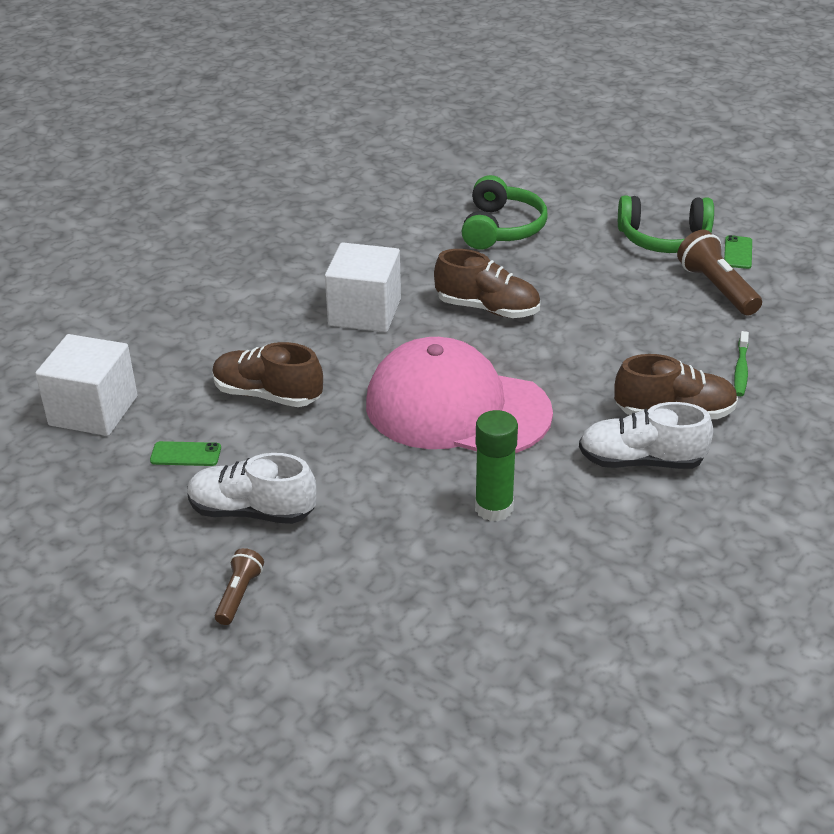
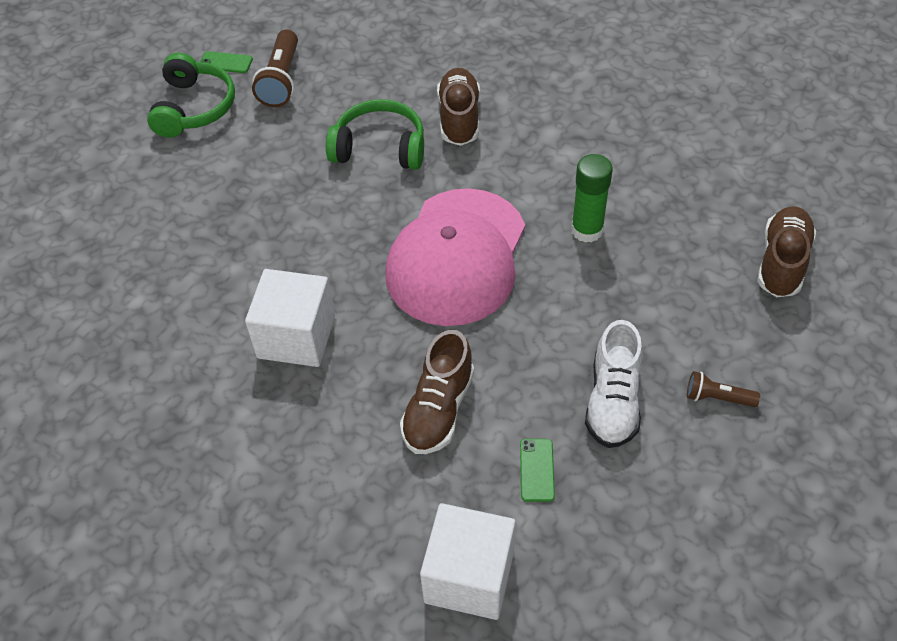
camera: 90 degrees left, 15 degrees up
brown shoe [434,249,540,318] -> brown shoe moved to [757,206,816,297]
green headphones [462,175,548,250] -> green headphones moved to [326,99,424,170]
white shoe [579,402,713,469] -> none
brown flashlight [677,230,762,316] -> brown flashlight turned 60 degrees counterclockwise [252,30,298,107]
green toothbrush [734,331,749,396] -> none

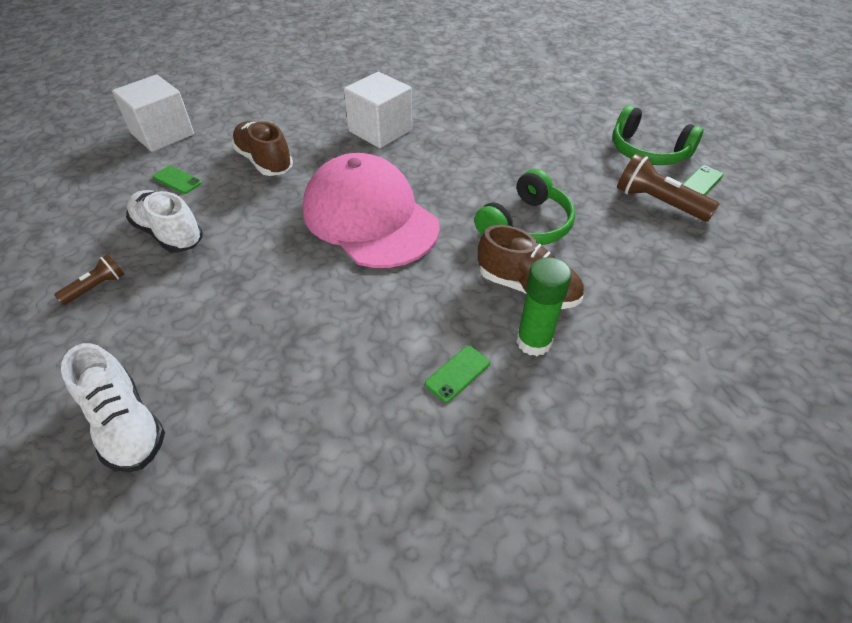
camera: 120 degrees right, 5 degrees down
green glue stick [571,154,613,243] -> green glue stick moved to [516,257,572,356]
brown shoe [757,206,816,297] -> white shoe [61,343,165,472]
none -> green phone [425,346,490,403]

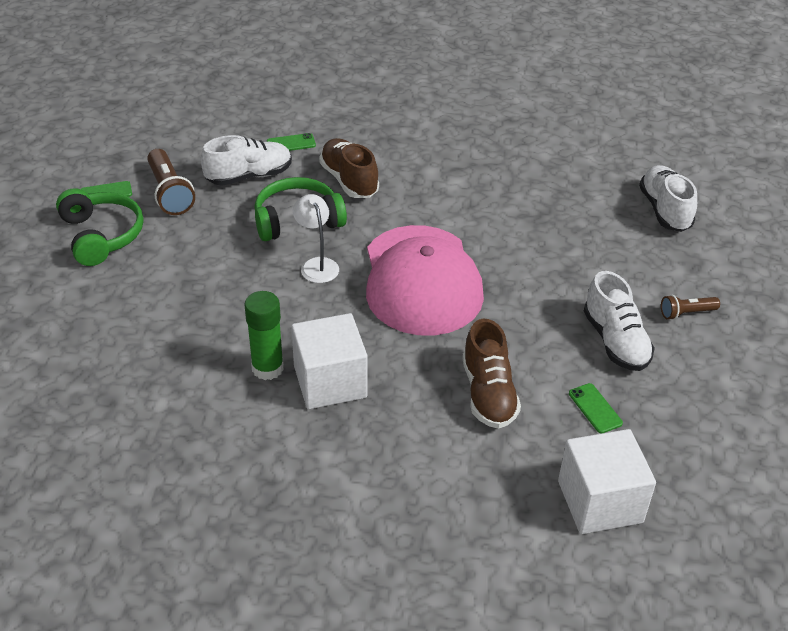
camera: 150 degrees left, 5 degrees down
green phone [425,346,490,403] -> green phone moved to [267,133,316,151]
green glue stick [516,257,572,356] -> green glue stick moved to [244,291,284,380]
none -> white shoe [201,135,292,186]
none -> white lamp [293,194,339,283]

